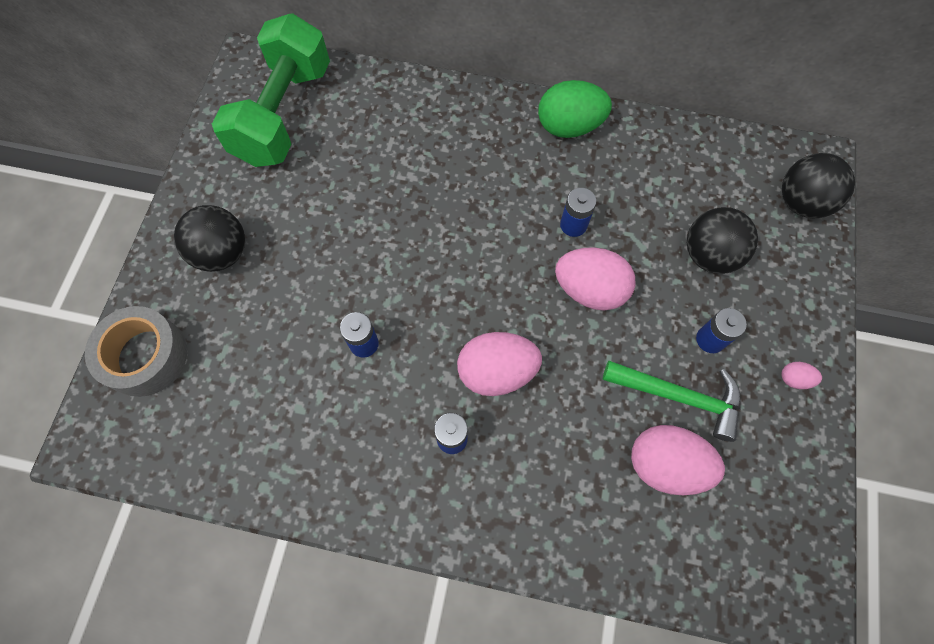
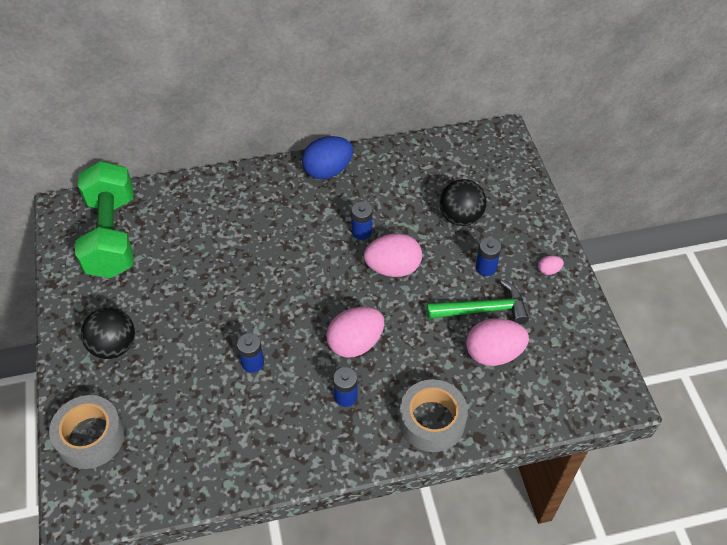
camera: 25 degrees left, 15 degrees down
green egg [538,80,612,138] -> blue egg [302,136,353,179]
black ball [782,153,855,218] -> none
none -> grey tape [399,379,468,452]

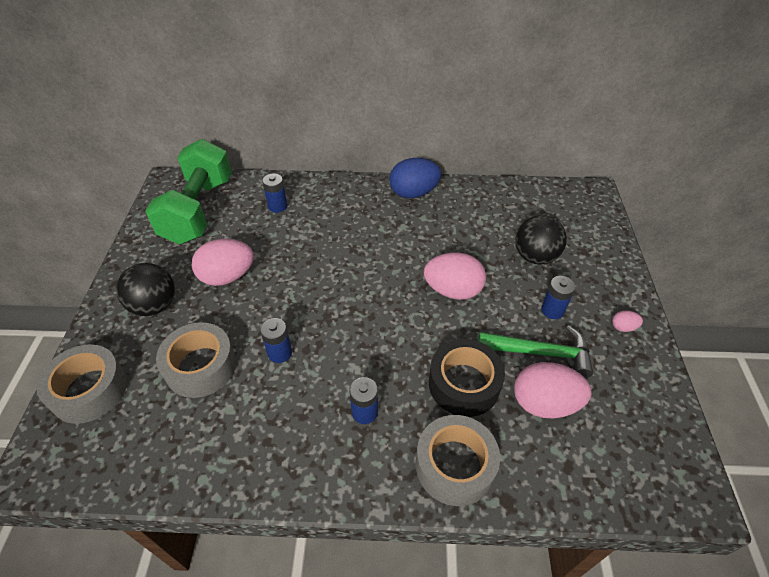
camera: 15 degrees right, 5 degrees down
pink egg [326,307,384,358] -> pink egg moved to [192,239,254,286]
blue battery [351,201,373,240] -> blue battery moved to [262,173,287,213]
none -> grey tape [156,322,236,398]
none -> black tape [429,339,505,417]

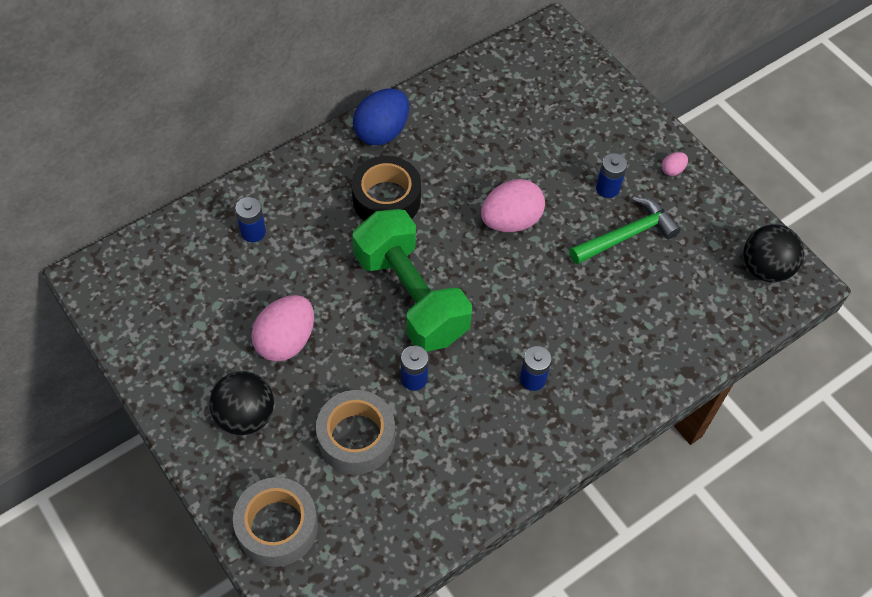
camera: 40 degrees left, 10 degrees up
green dumbbell [145,139,232,244] -> green dumbbell moved to [352,209,472,352]
grey tape [416,415,500,506] -> none
black tape [429,339,505,417] -> black tape moved to [352,156,421,221]
pink egg [514,362,591,419] -> none
black ball [515,215,567,265] -> black ball moved to [743,224,804,283]

